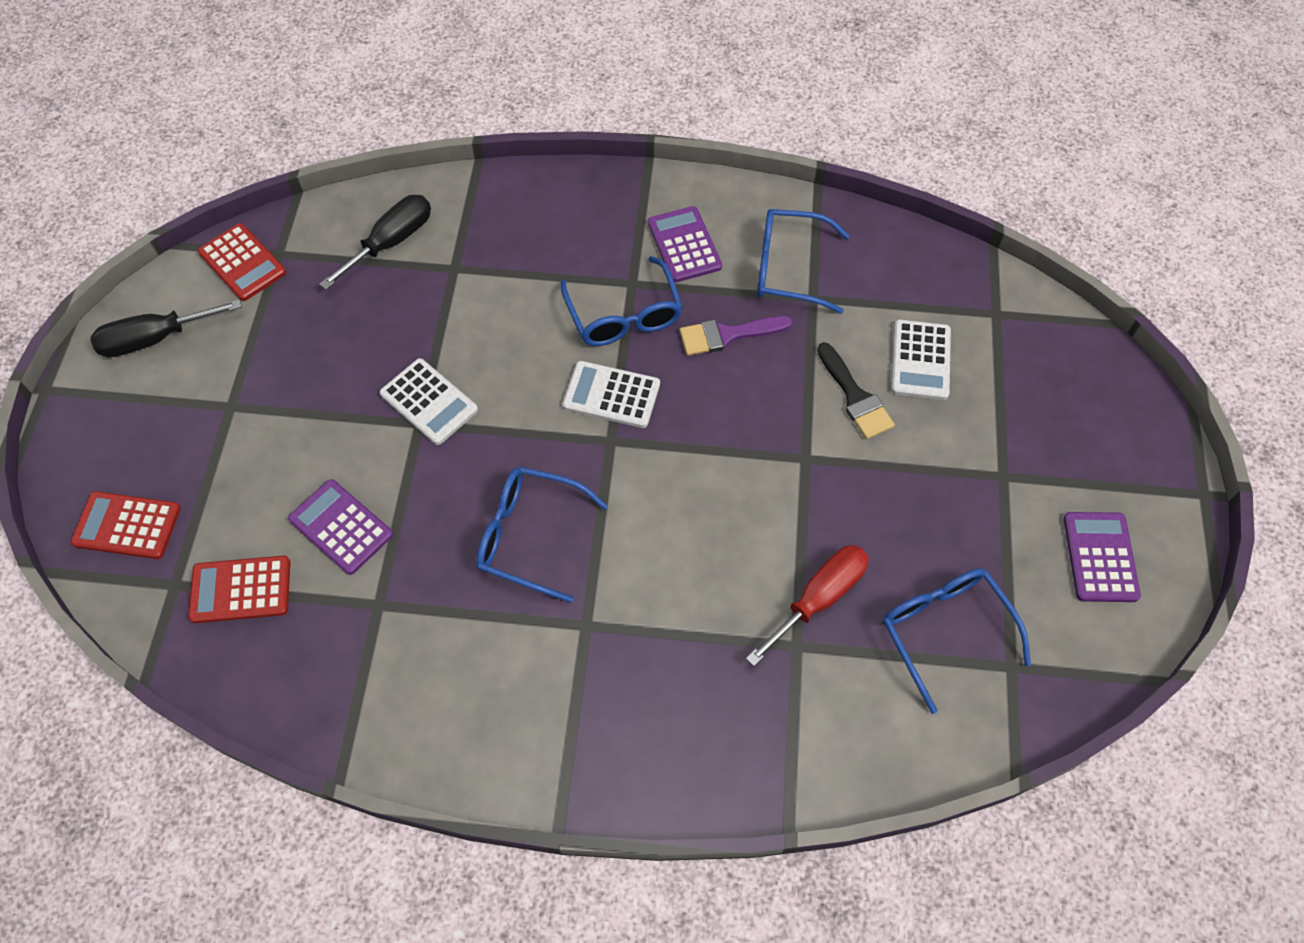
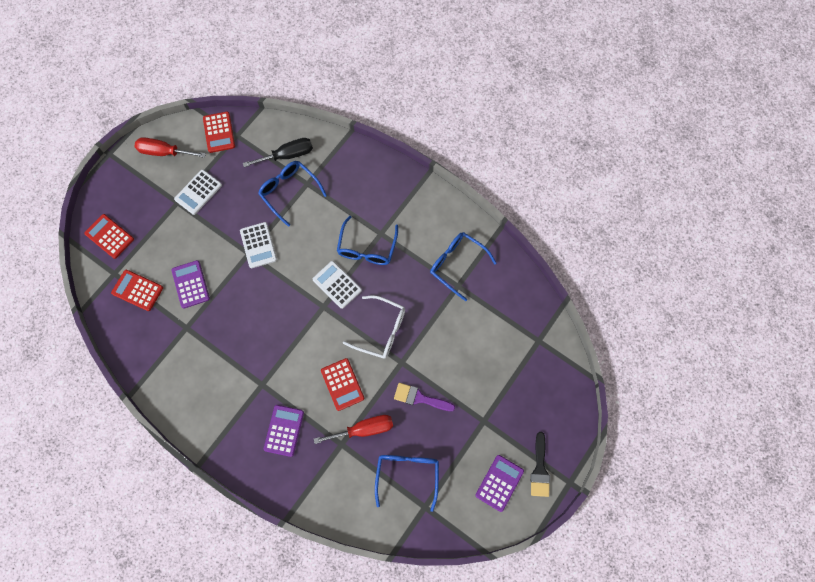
camera: 30 degrees right, 10 degrees up
black screwdriver [90,299,242,357] -> red screwdriver [135,137,206,158]
blue glasses [476,467,608,603] -> blue glasses moved to [258,161,327,227]
purple calculator [648,206,722,283] -> purple calculator moved to [264,405,304,457]
purple brush [680,316,792,356] -> purple brush moved to [394,383,455,411]
black brush [817,342,895,439] -> black brush moved to [531,432,550,497]
white calculator [891,320,951,400] -> white calculator moved to [174,169,222,215]
none -> red calculator [321,358,364,411]
none -> white glasses [343,295,405,359]

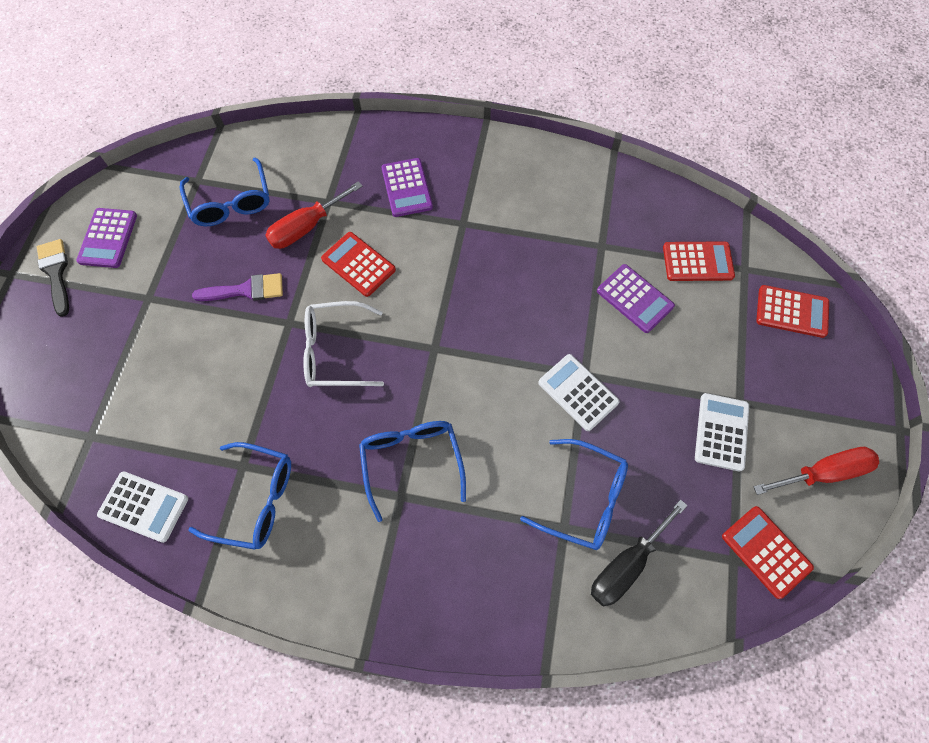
camera: 155 degrees right, 5 degrees down
white calculator [313,261,362,309] -> white calculator moved to [97,471,188,543]

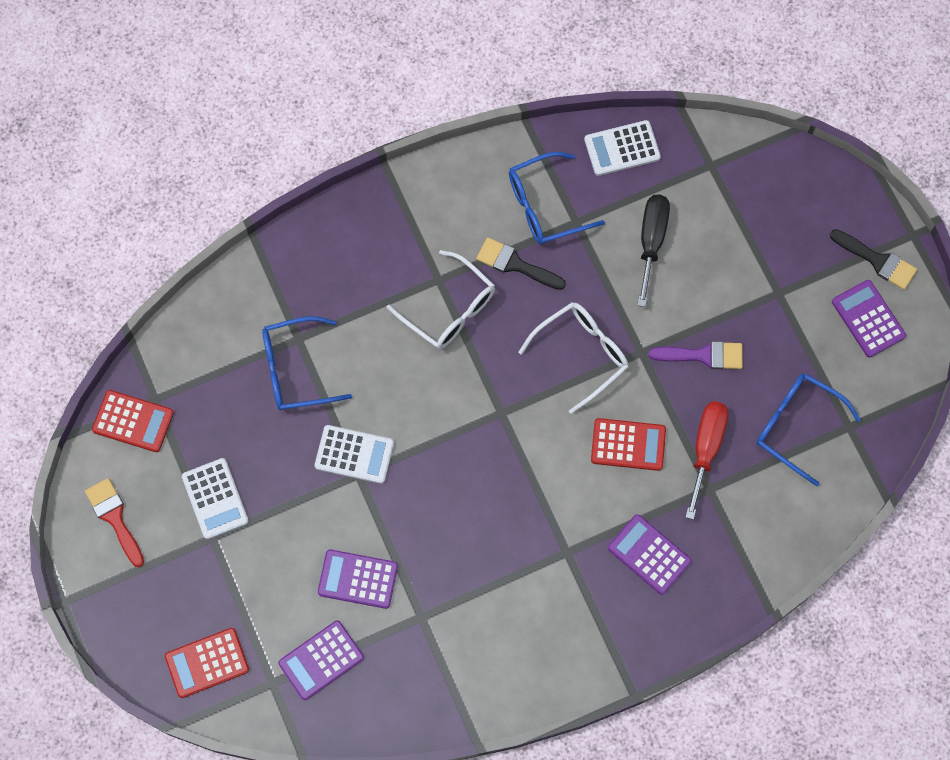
camera: 145 degrees right, 5 degrees up
purple brush [192,273,283,301] -> purple brush turned 135 degrees counterclockwise [648,341,743,369]
blue glasses [359,421,466,522] -> white glasses [387,250,495,349]
black screwdriver [591,499,687,606] -> black screwdriver moved to [638,194,670,307]
red calculator [663,241,735,281] -> purple calculator [278,620,364,700]
red screwdriver [753,447,879,495] -> red brush [85,478,144,567]
none -> black brush [476,237,566,290]

